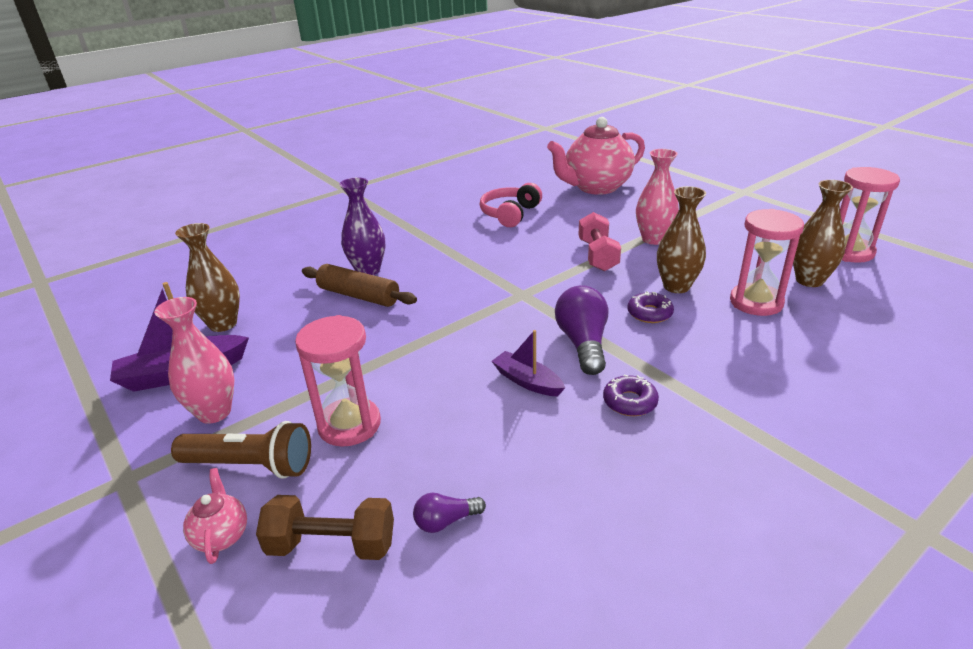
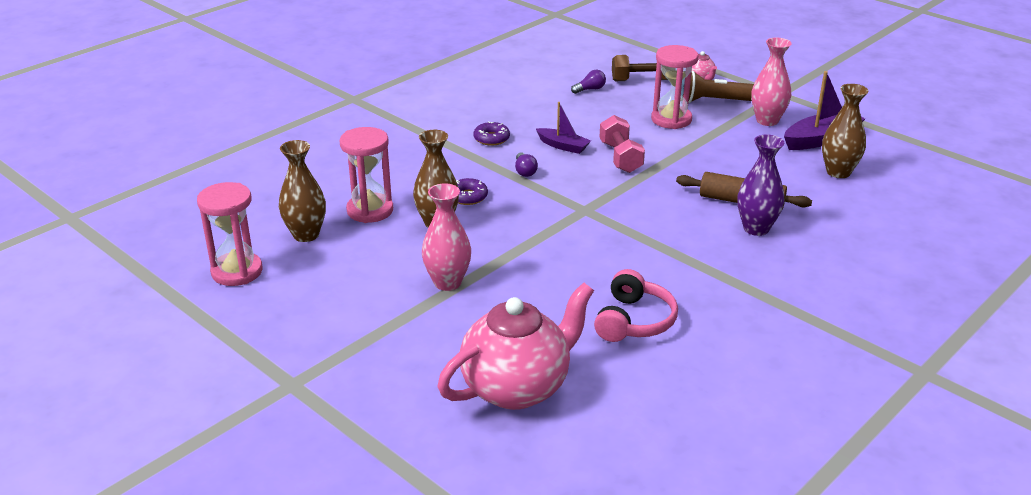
camera: 170 degrees right, 0 degrees up
purple light bulb [555,285,608,375] -> purple light bulb [515,152,538,177], size x0.52
pink dumbbell [578,212,621,271] -> pink dumbbell moved to [599,115,645,173]

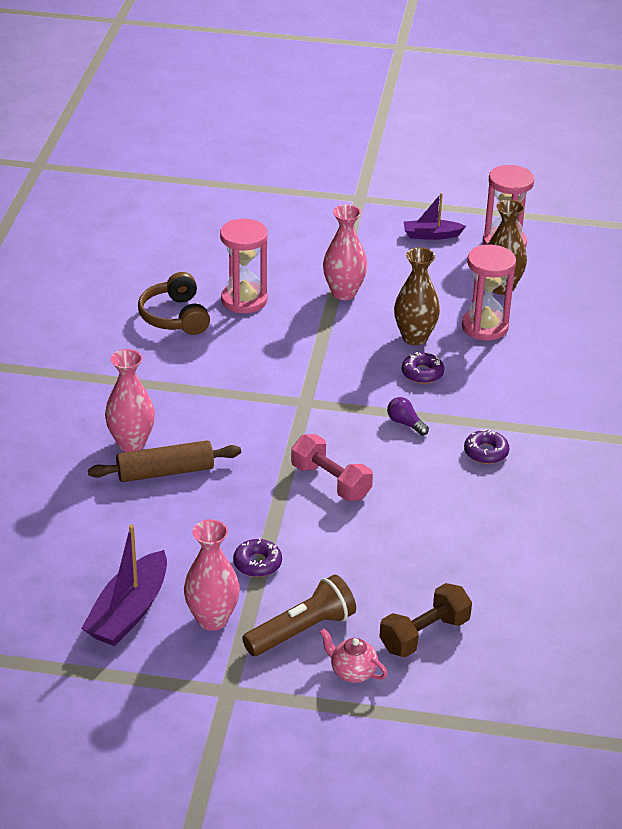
camera: 145 degrees right, 5 degrees up
pink teapot [438,282,594,410] -> none
purple boat [536,102,591,154] -> purple boat moved to [404,193,466,240]
purple light bulb [571,70,606,94] -> none
pink headphones [594,269,678,342] -> brown headphones [138,272,210,335]
pink hourglass [651,45,698,129] -> pink hourglass moved to [220,219,268,313]
purple vase [737,134,785,236] -> pink vase [105,349,155,452]
brown vase [822,84,868,178] -> none
none -> purple donut [233,538,282,577]

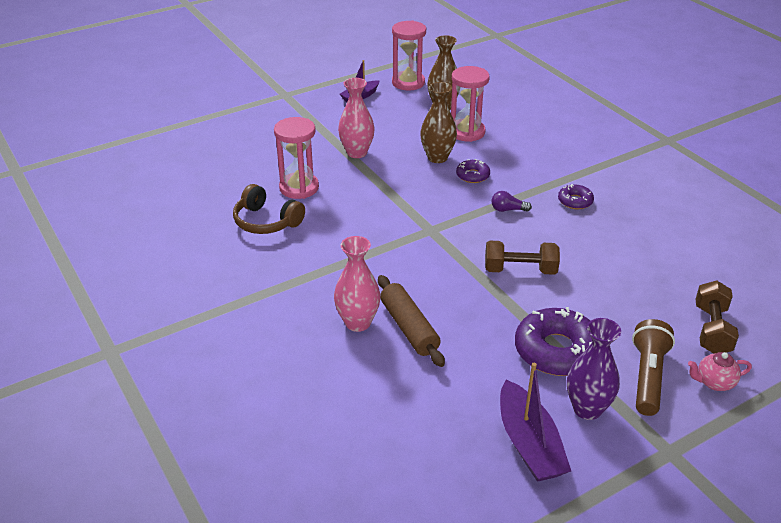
camera: 40 degrees left, 0 degrees up
brown rolling pin [88,441,241,482] -> brown rolling pin turned 60 degrees counterclockwise [378,275,445,367]
pink vase [184,519,240,631] -> purple vase [567,318,621,420]
purple donut [233,538,282,577] -> purple donut [515,307,593,376], size x1.99
pink dumbbell [291,434,373,501] -> brown dumbbell [485,241,560,275]

